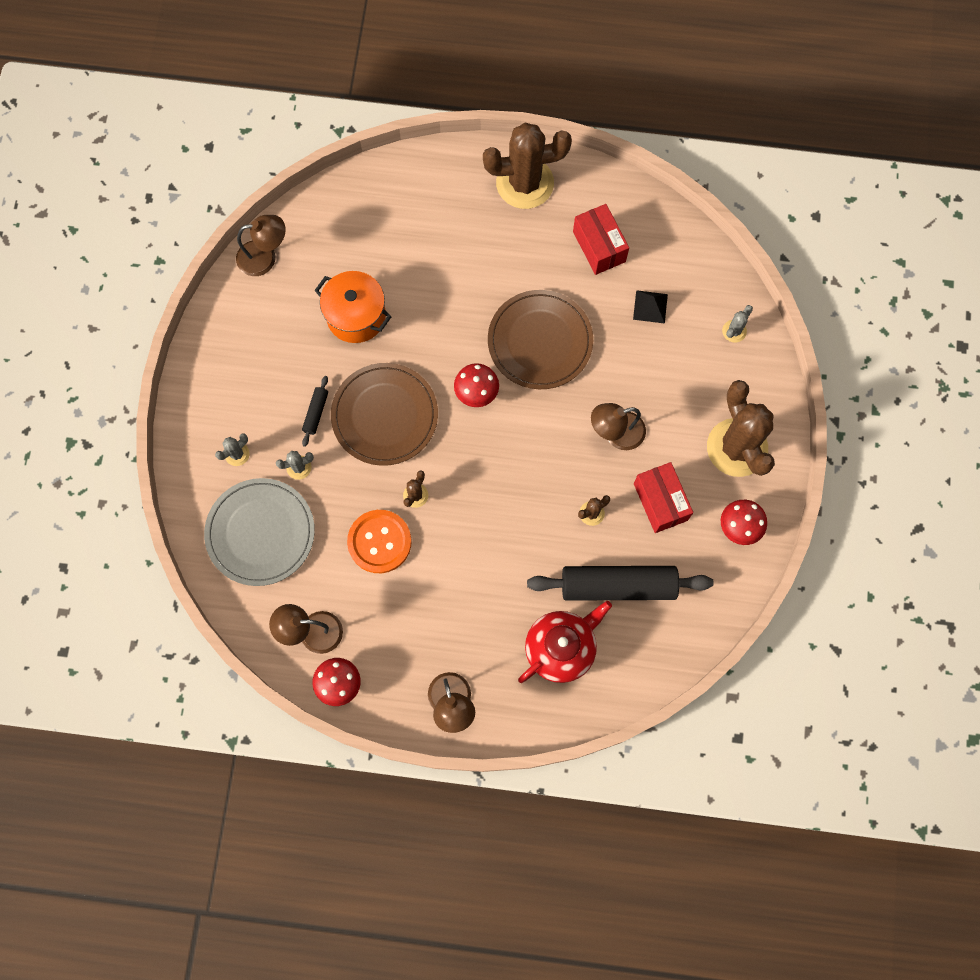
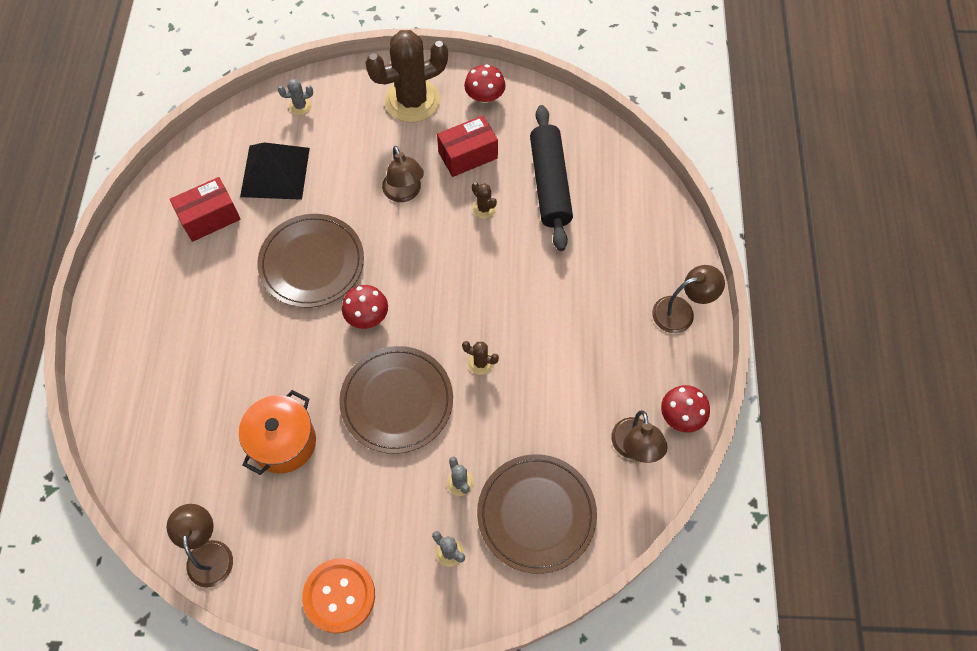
camera: 95 degrees left, 10 degrees down
grey plate [204,478,315,586] -> brown plate [477,454,597,574]
black rolling pin [302,376,328,447] -> none
orange button [347,510,412,573] -> orange button moved to [302,558,375,634]
brown cactus [483,123,572,209] -> none
red teapot [518,601,612,683] -> none
black pyramid [633,290,668,324] -> black pyramid [240,142,310,200], size x2.01
grey cactus [722,305,753,342] -> grey cactus turned 45 degrees counterclockwise [278,79,313,115]

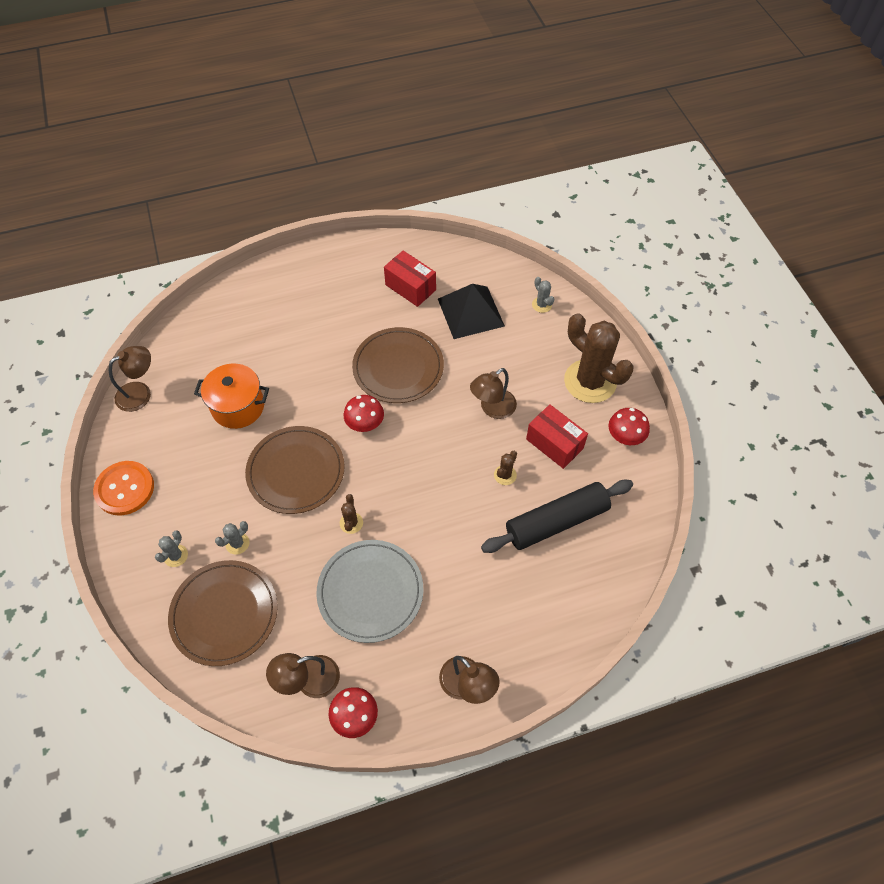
camera: 70 degrees right, 5 degrees down
none -> grey plate [316,540,424,643]

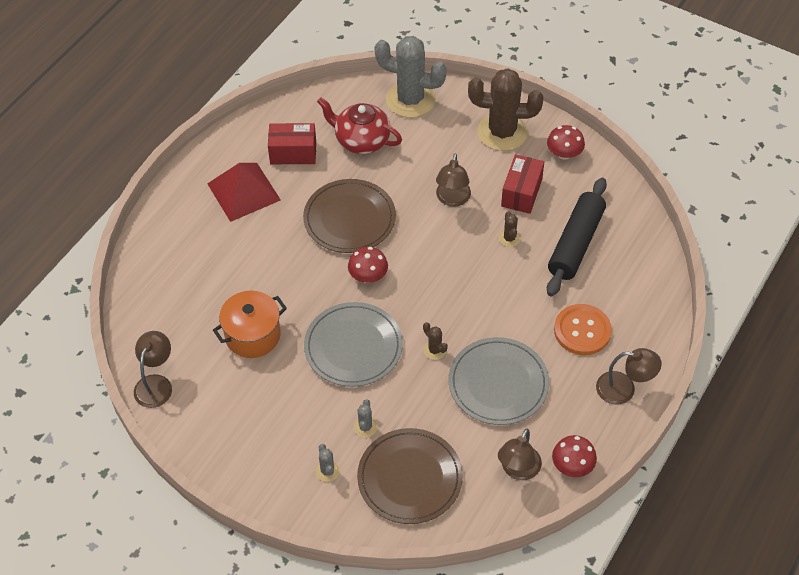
camera: 40 degrees left, 5 degrees down
orange button [93,461,154,515] -> orange button moved to [554,304,612,355]
brown plate [245,426,345,514] -> grey plate [304,302,403,387]
black pyramid [438,284,505,339] -> red teapot [317,97,402,154]
red box [526,404,588,469] -> red box turned 75 degrees counterclockwise [501,154,544,214]
grey cactus [532,277,554,313] -> grey cactus [374,36,447,118], size x2.45
none -> red pyramid [207,163,281,222]

